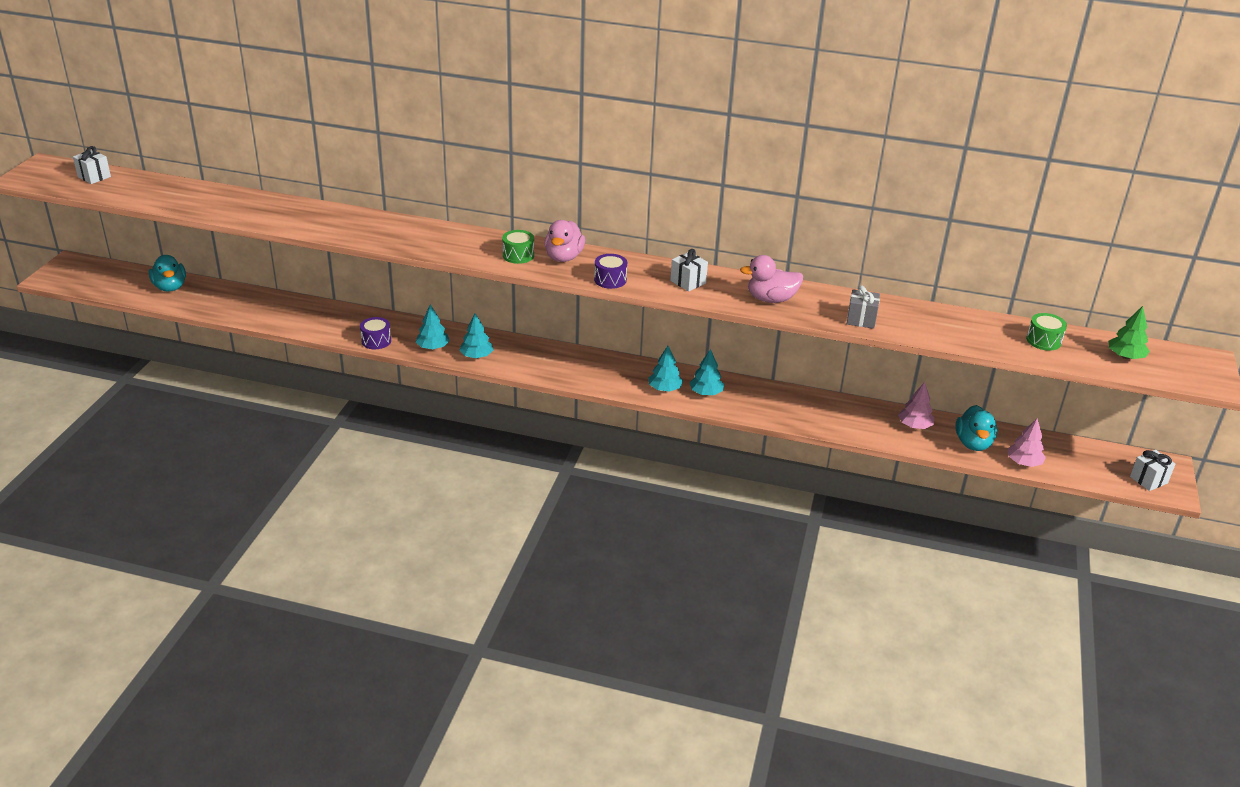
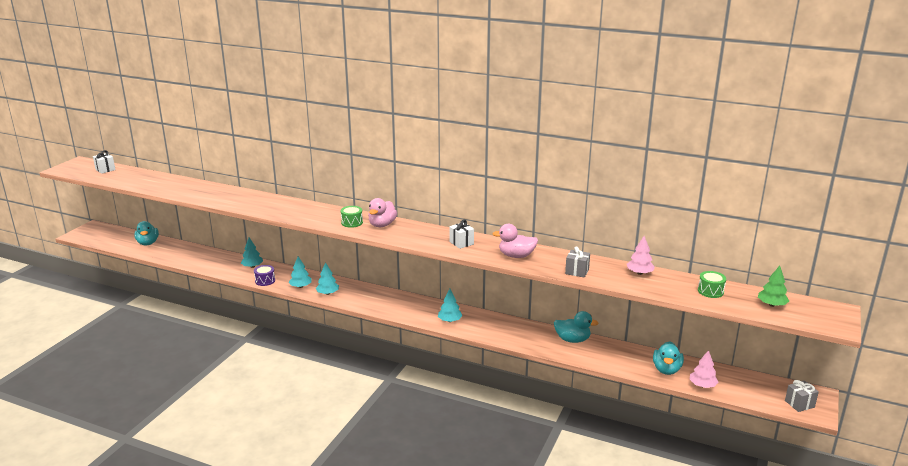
camera: 10 degrees right, 10 degrees down
purple drum [594,254,627,289] -> none
turquoise tree [689,349,724,395] -> turquoise tree moved to [241,238,263,268]
pink tree [898,382,934,429] -> pink tree moved to [627,236,655,275]
white gift [1130,450,1175,491] -> grey gift [785,380,819,412]
none -> turquoise duck [554,311,599,343]

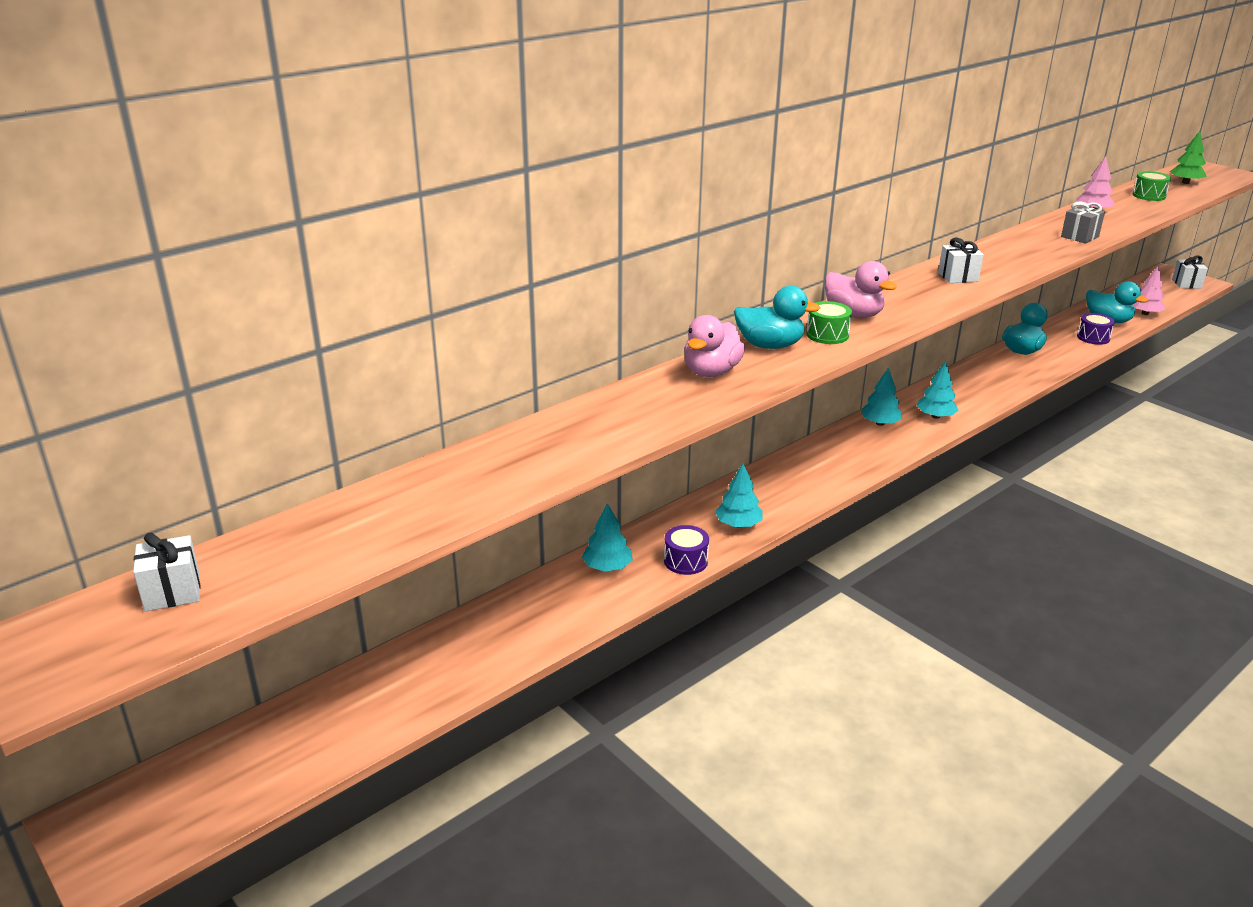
camera: 65 degrees left, 5 degrees up
turquoise duck [134,221,159,245] -> turquoise duck moved to [734,286,821,349]
turquoise tree [316,262,339,295] -> turquoise tree moved to [860,368,902,426]
pink duck [492,224,538,258] -> pink duck moved to [684,315,745,377]
grey gift [785,380,819,412] -> white gift [1172,255,1208,289]
none -> purple drum [1077,313,1115,345]

